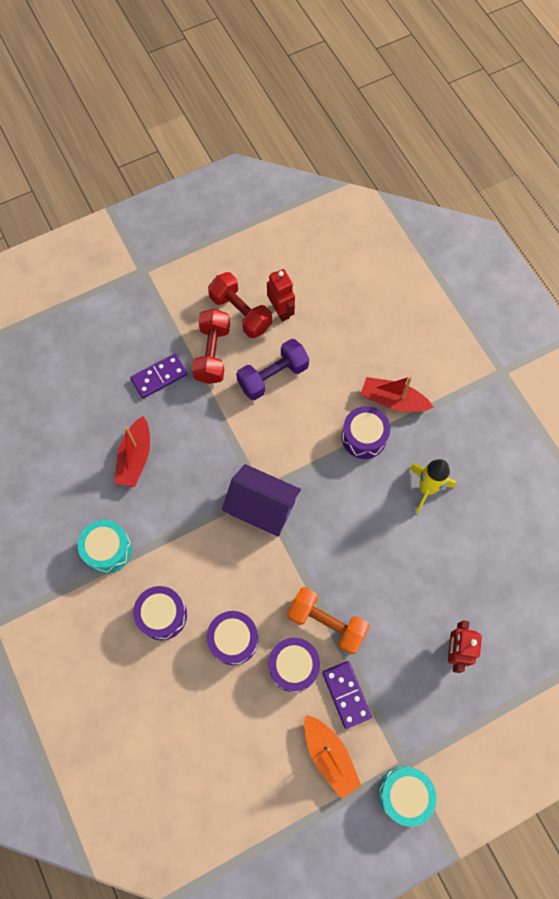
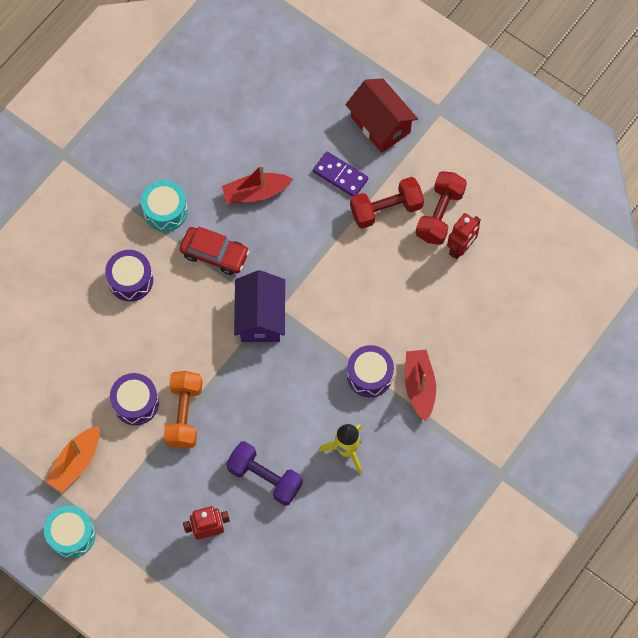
camera: 65 degrees right, 0 degrees up
purple drum [207,611,258,665] -> none
purple dumbbell [236,339,309,400] -> purple dumbbell moved to [226,441,303,506]
purple domino [322,661,372,729] -> none
none -> red car [180,227,250,275]
none -> red house [345,78,418,153]

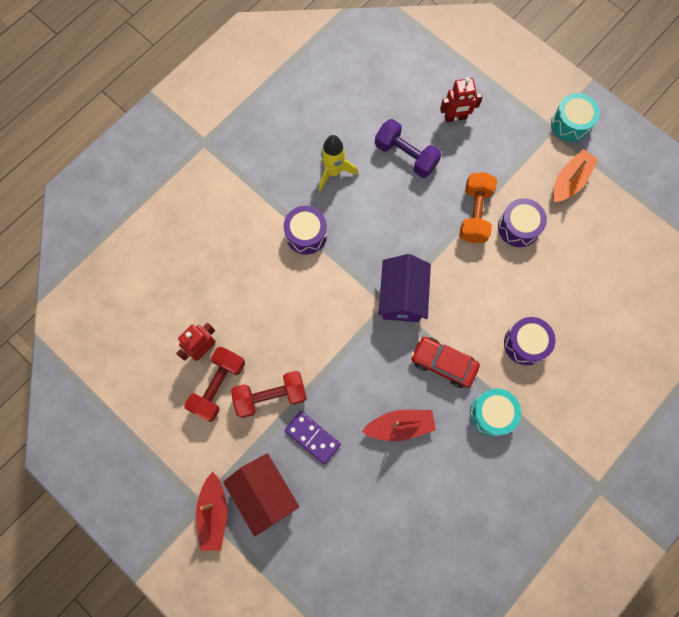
camera: 175 degrees left, 5 degrees up
red boat [405,350,436,421] -> red boat moved to [196,472,227,551]

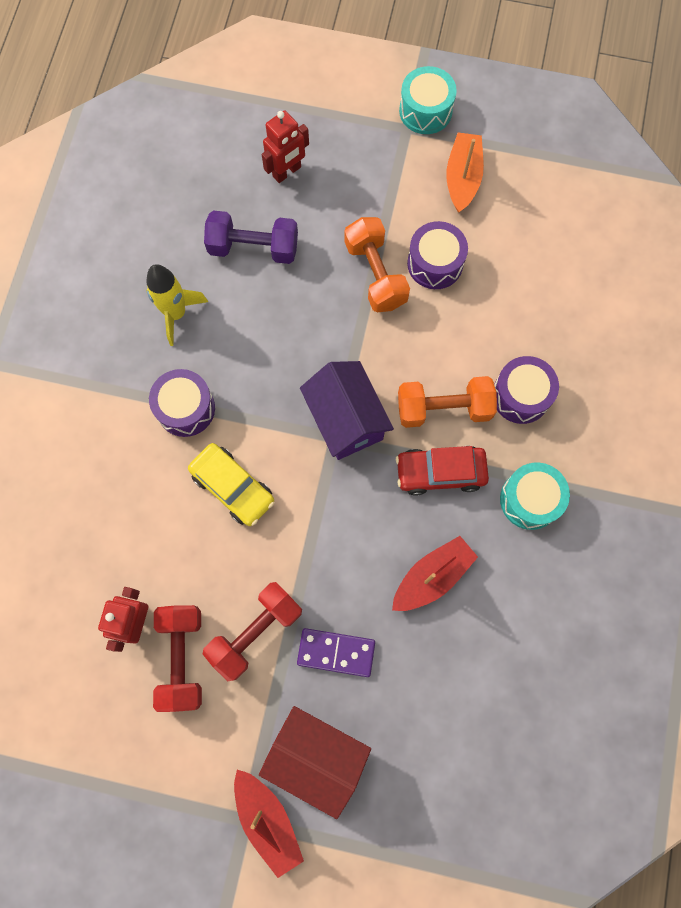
camera: 30 degrees left, 0 degrees up
none -> yellow car [188,443,274,526]
none -> orange dumbbell [398,376,497,428]

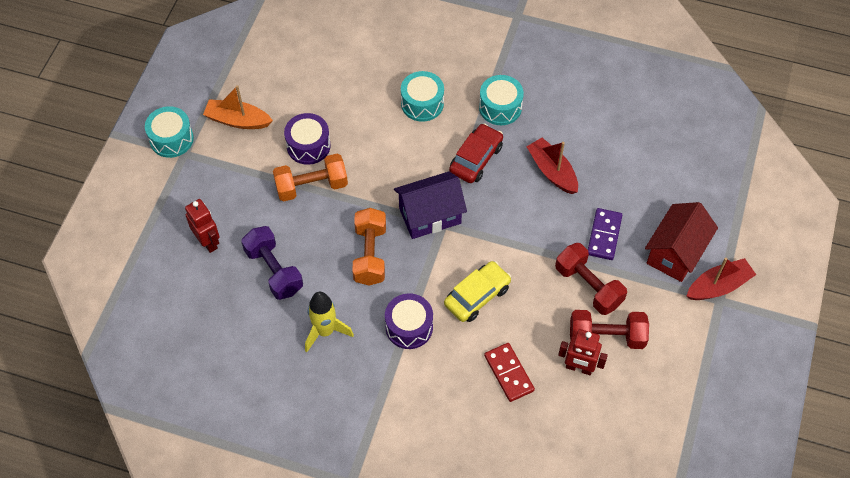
camera: 85 degrees left, 15 degrees down
purple dumbbell [204,210,298,264] -> purple dumbbell turned 45 degrees counterclockwise [241,226,303,300]
red car [396,446,489,496] -> red car turned 150 degrees counterclockwise [449,123,503,183]
orange dumbbell [398,376,497,428] -> orange dumbbell moved to [352,208,386,286]
purple drum [494,356,559,424] -> turquoise drum [401,71,444,122]
none -> red domino [484,343,535,402]

